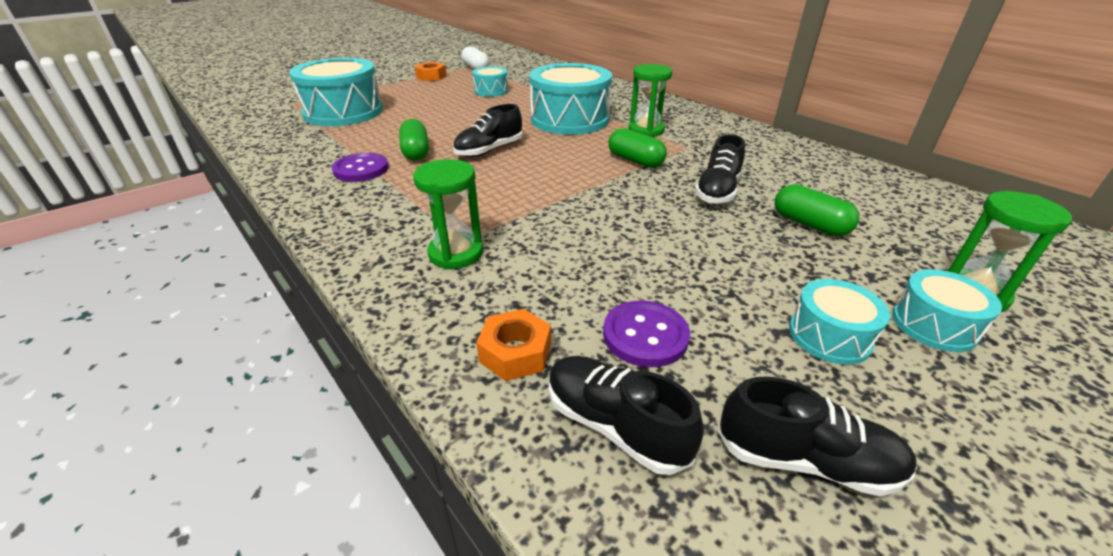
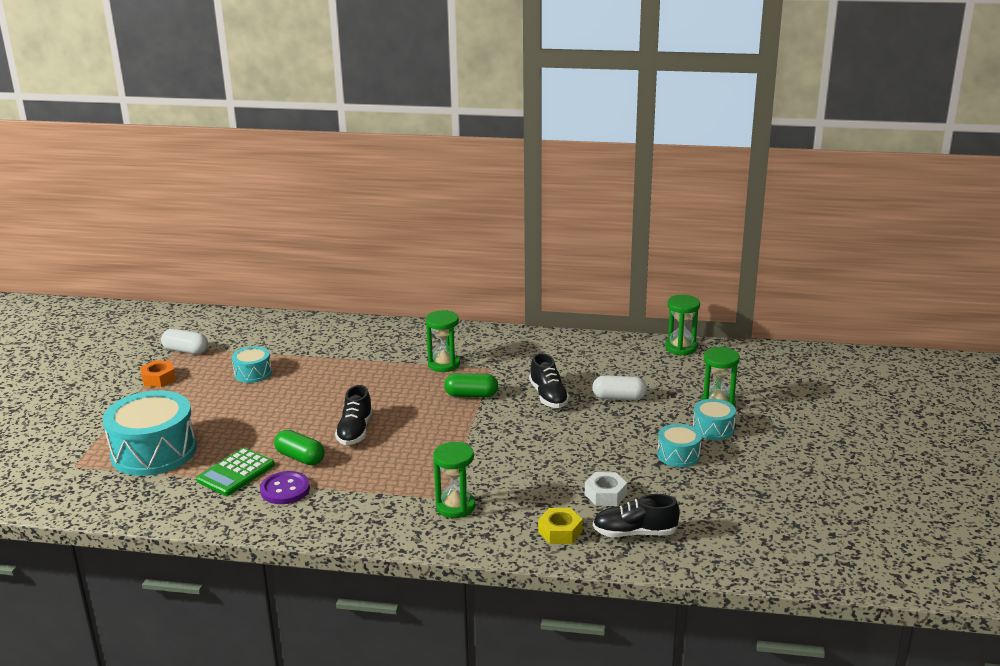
camera: 40 degrees left, 10 degrees down
orange nut [476,309,551,381] -> yellow nut [538,508,583,544]
turquoise drum [530,63,612,135] -> none
purple button [603,301,690,367] -> white nut [585,472,627,506]
black shoe [717,376,917,496] -> none
green capsule [775,184,859,236] -> white capsule [592,375,647,400]
none -> green calculator [196,448,275,496]
none -> green hourglass [665,295,700,356]

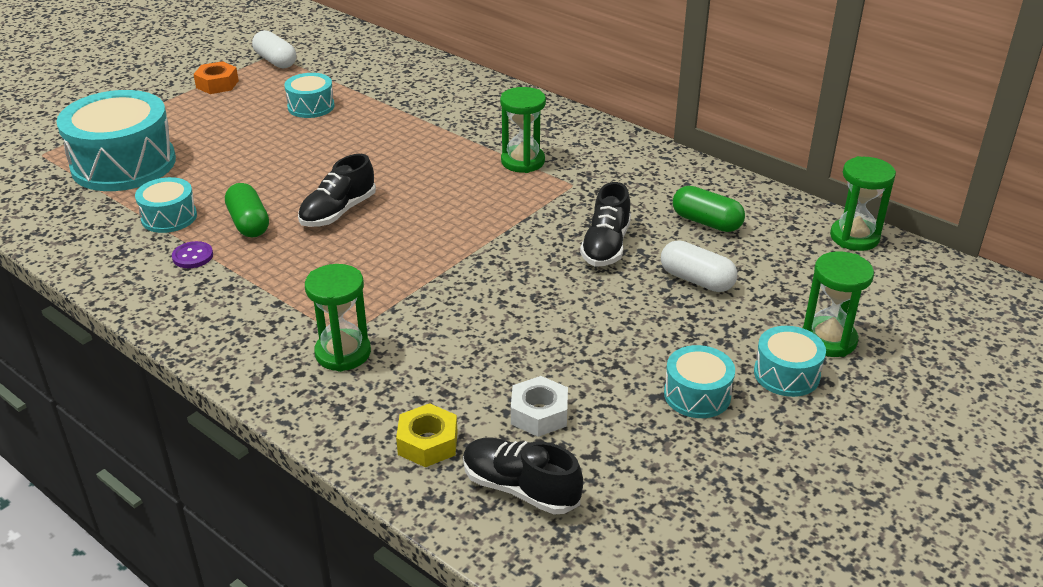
camera: 30 degrees right, 10 degrees up
green calculator [196,448,275,496] -> turquoise drum [135,177,197,233]
purple button [260,471,310,504] -> purple button [172,241,213,268], size x0.63
green capsule [444,373,498,397] -> green capsule moved to [673,186,745,232]

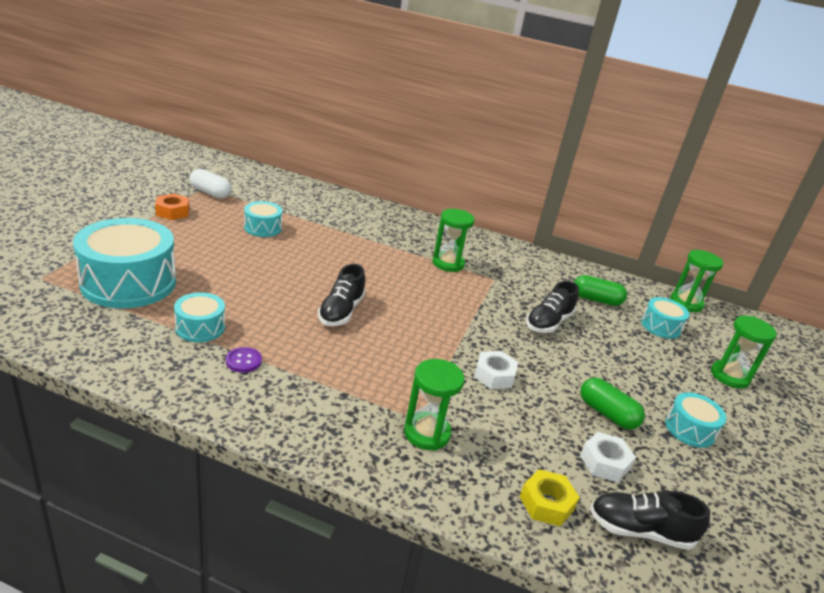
camera: 25 degrees left, 5 degrees down
green capsule [225,183,269,238] -> green capsule moved to [580,378,645,430]
black shoe [580,182,631,267] -> black shoe turned 45 degrees clockwise [526,281,579,333]
white capsule [661,240,737,292] -> none
turquoise drum [754,326,826,397] -> turquoise drum moved to [641,297,689,339]
none -> white nut [474,351,518,389]

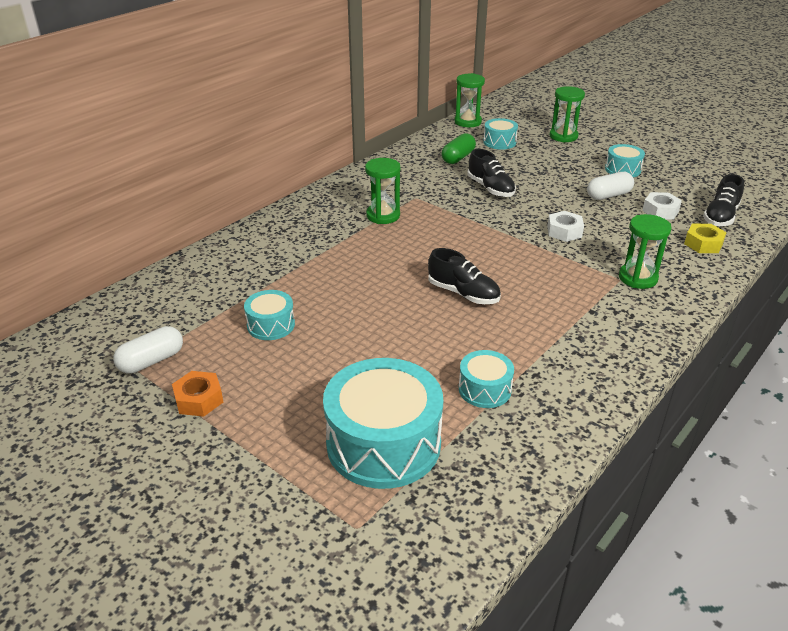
camera: 65 degrees left, 5 degrees up
purple button [226,347,262,373] -> none
green capsule [580,378,645,430] -> white capsule [587,172,634,200]

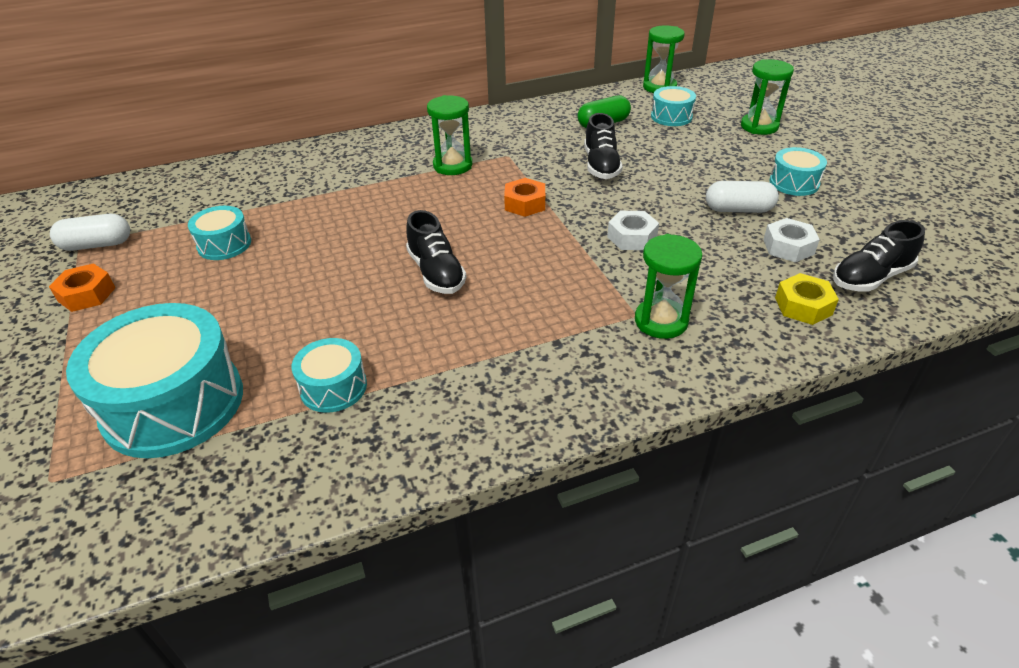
camera: 30 degrees right, 5 degrees up
none -> orange nut [504,178,545,217]

